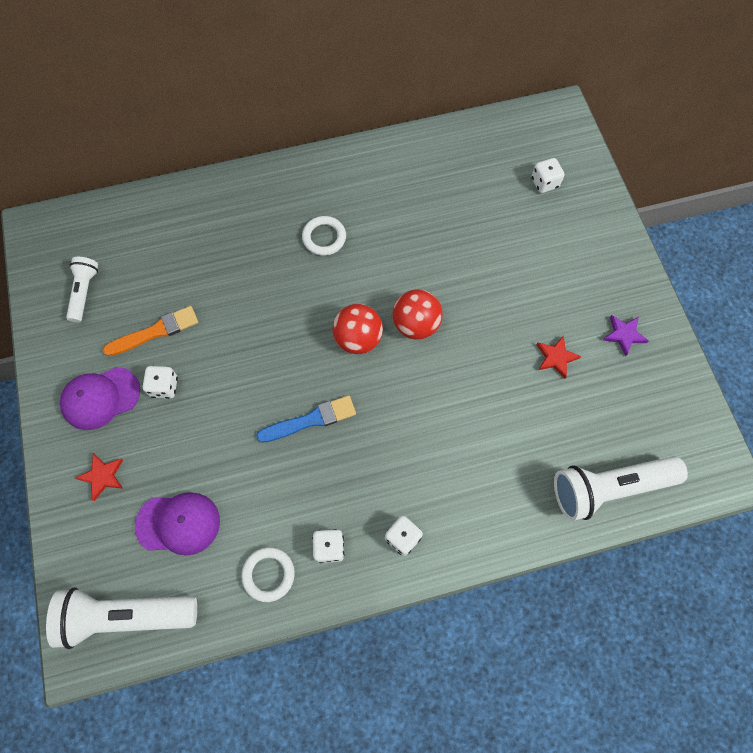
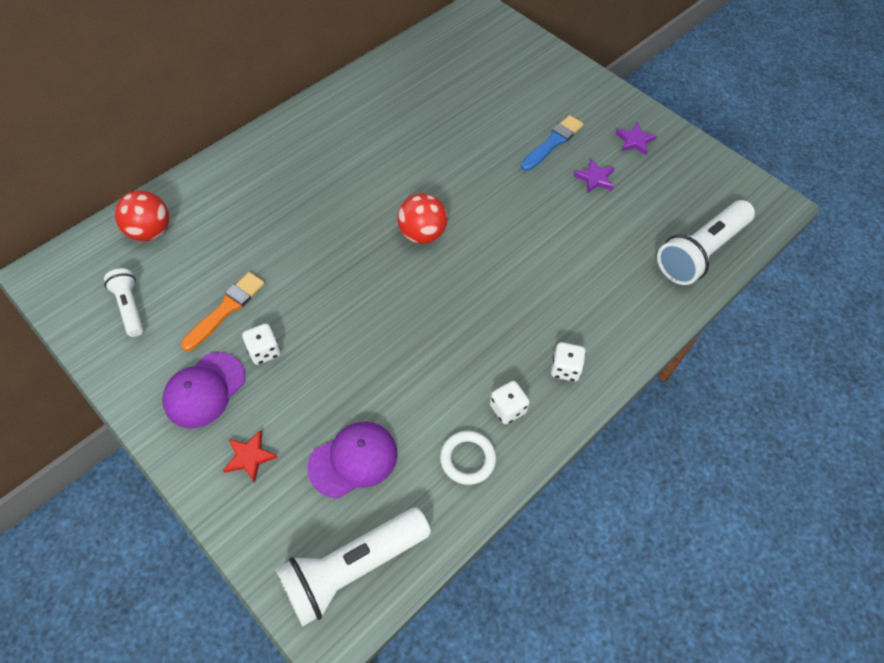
camera: 30 degrees left, 10 degrees down
blue brush [256,395,356,443] -> blue brush moved to [521,115,584,171]
white ring [302,216,346,256] -> none
red ball [393,289,443,340] -> red ball moved to [115,190,169,241]
white dice [532,158,564,193] -> none
red star [537,336,581,379] -> purple star [573,159,615,193]

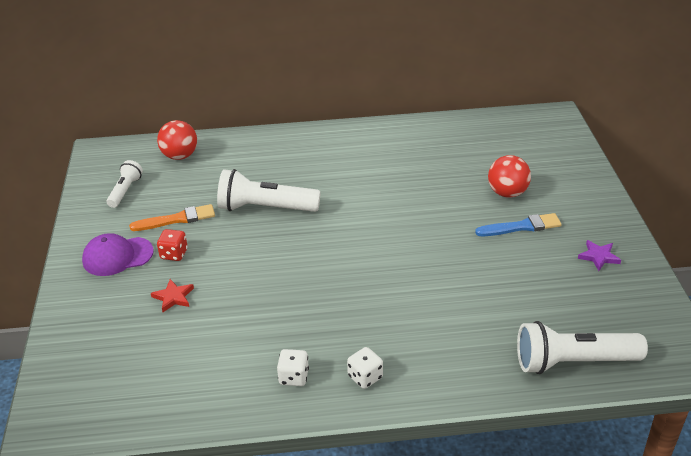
camera: 40 degrees right, 20 degrees down
red star [223,430,278,483] -> red star moved to [151,279,194,312]
white dice [242,323,281,365] -> red dice [157,229,188,261]
white flashlight [275,508,431,626] -> white flashlight moved to [217,169,321,212]
purple cap [308,422,398,498] -> none
red ball [397,193,448,244] -> red ball moved to [488,155,531,198]
white ring [440,431,496,485] -> none
purple star [573,159,615,193] -> none

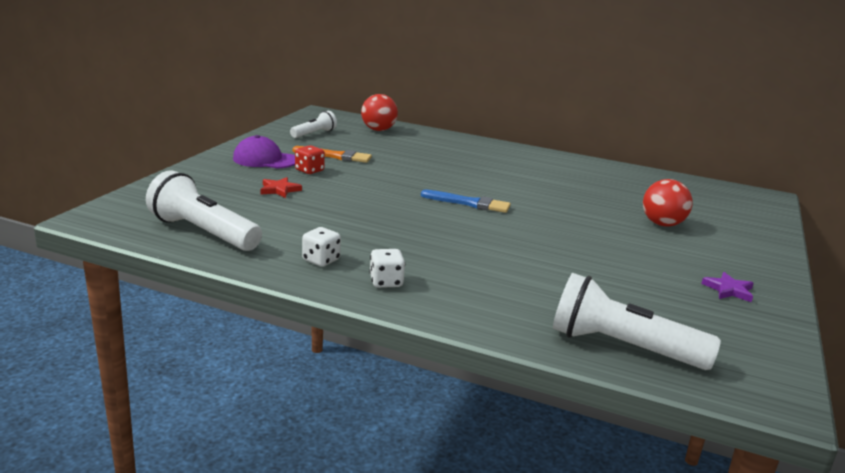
camera: 25 degrees right, 15 degrees down
white flashlight [217,169,321,212] -> white flashlight moved to [146,170,262,251]
blue brush [475,213,562,236] -> blue brush moved to [421,190,511,213]

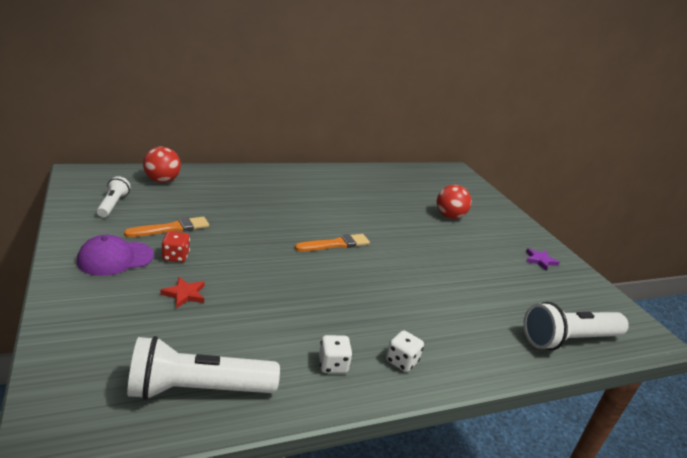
camera: 45 degrees left, 5 degrees up
blue brush [421,190,511,213] -> orange brush [295,234,370,252]

